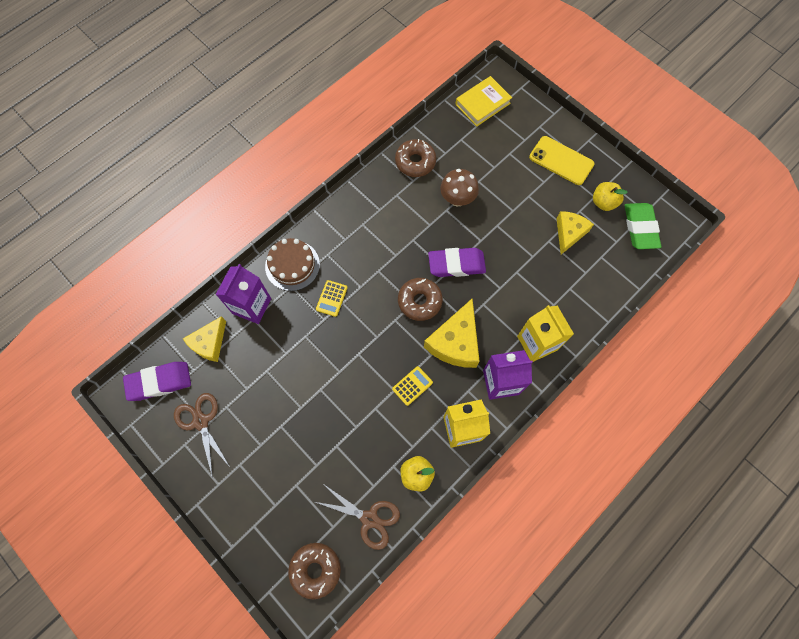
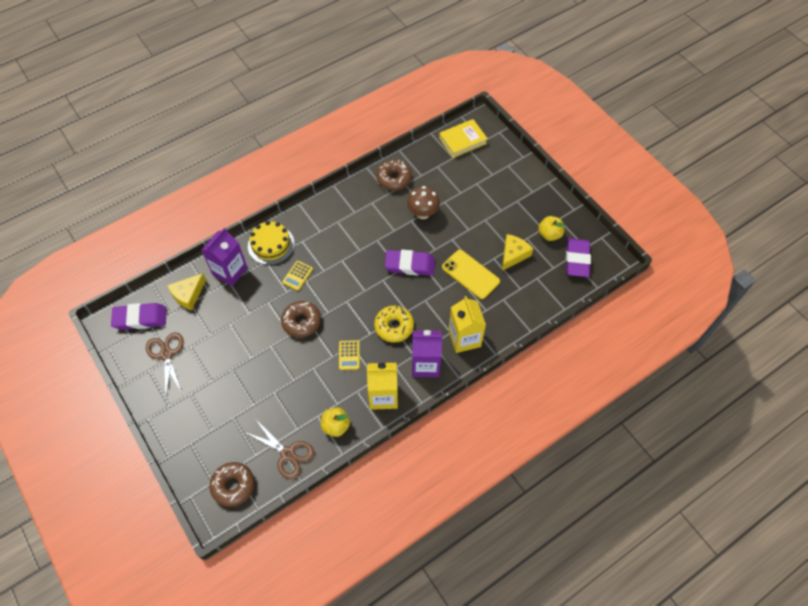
camera: 10 degrees right, 10 degrees down
brown cake [265,238,320,291] -> yellow cake [248,221,295,265]
yellow calculator [392,366,433,406] -> yellow calculator turned 120 degrees clockwise [339,340,360,370]
brown donut [398,278,443,321] -> brown donut moved to [281,301,321,338]
yellow cheese [424,298,480,368] -> yellow donut [374,305,414,343]
yellow phone [529,136,594,185] -> yellow phone moved to [442,250,500,299]
green eraser [625,203,661,249] -> purple eraser [566,238,591,277]

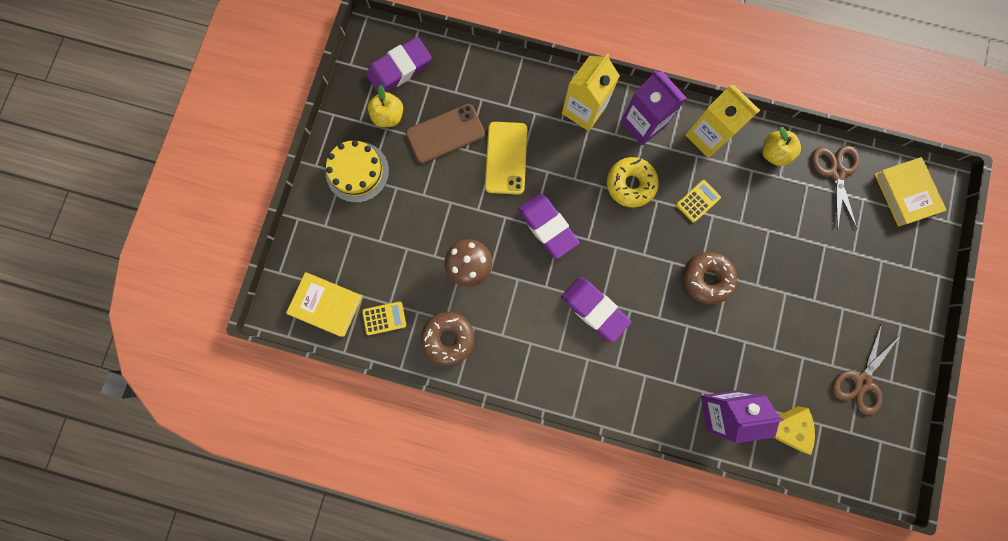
camera: 130 degrees left, 20 degrees up
purple eraser [111,303,167,330] -> purple eraser moved to [561,277,632,343]
brown donut [209,462,255,507] -> yellow book [874,157,946,227]
yellow cake [248,221,295,265] -> yellow cake moved to [326,140,389,203]
yellow calculator [282,261,313,291] -> yellow calculator moved to [362,302,406,335]
yellow cheese [502,234,533,271] -> brown phone [406,104,485,164]

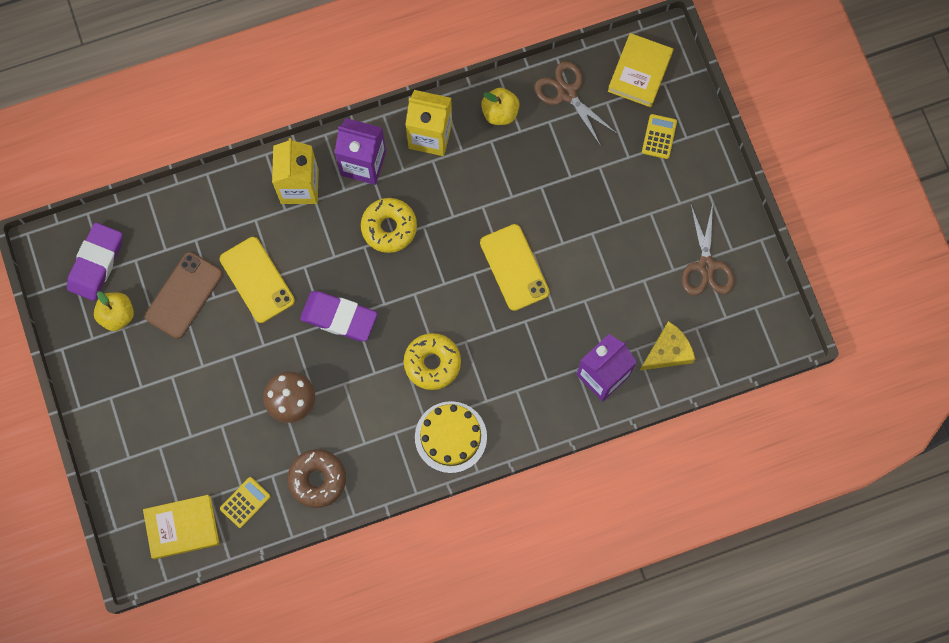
camera: 35 degrees left, 5 degrees down
yellow cake [326,140,389,203] -> yellow cake moved to [415,401,487,473]
purple eraser [561,277,632,343] -> yellow donut [404,333,461,390]
yellow calculator [676,180,721,223] -> yellow calculator moved to [642,114,677,159]
brown donut [683,252,737,304] -> yellow phone [480,224,550,311]
yellow book [874,157,946,227] -> yellow book turned 75 degrees clockwise [608,33,673,107]

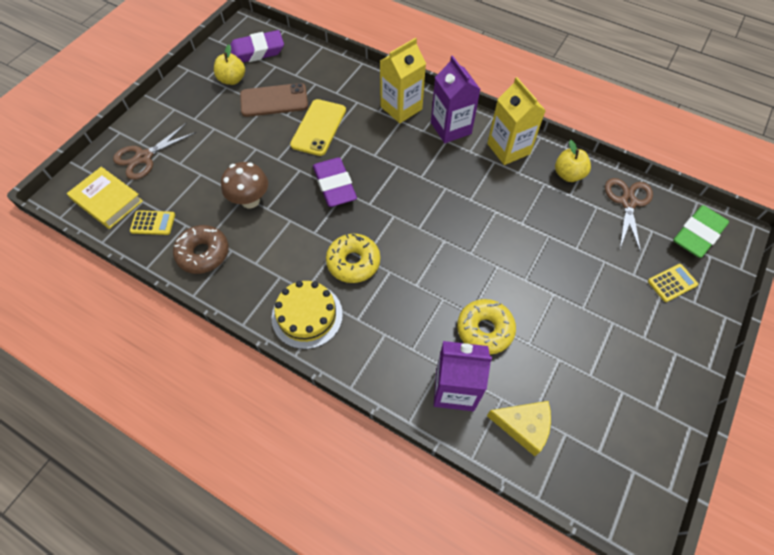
camera: 50 degrees right, 15 degrees down
yellow donut [361,198,417,253] -> yellow donut moved to [457,299,516,354]
yellow phone [480,224,550,311] -> none
yellow book [608,33,673,107] -> green eraser [673,205,729,258]
brown scissors [682,203,735,295] -> brown scissors moved to [113,122,197,180]

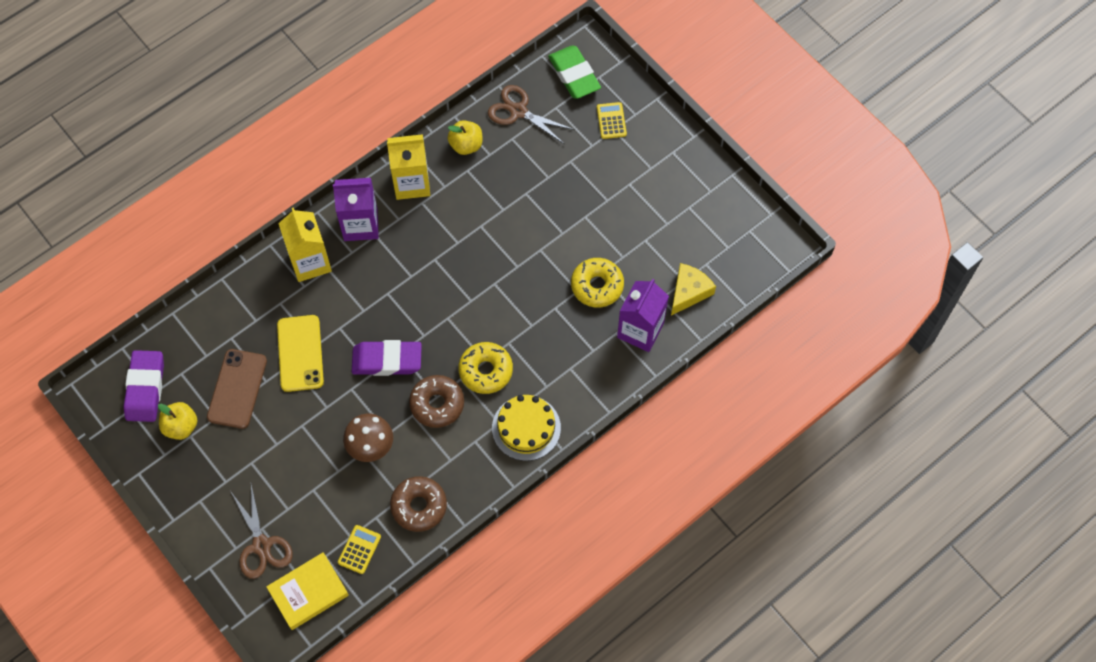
camera: 70 degrees left, 5 degrees up
yellow phone [290,99,346,156] -> yellow phone turned 45 degrees clockwise [277,315,324,392]
none -> brown donut [409,375,464,428]

